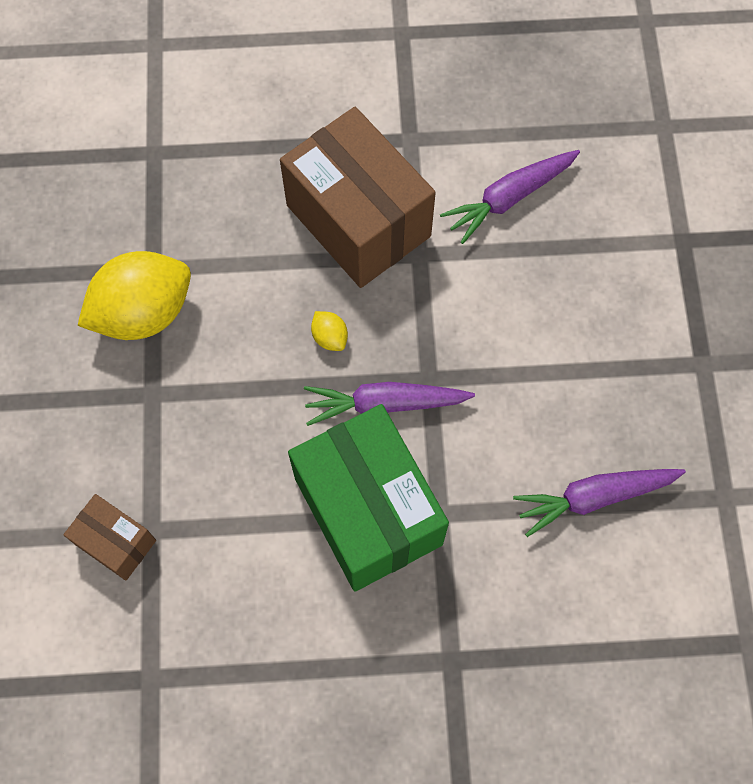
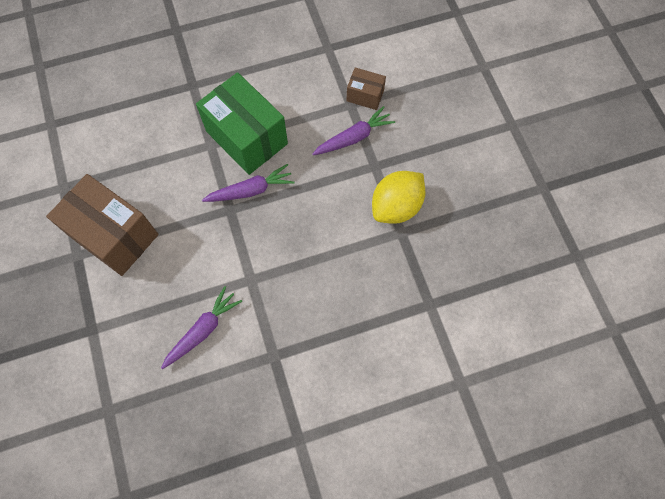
camera: 165 degrees right, 0 degrees up
brown box [280,107,436,288] -> brown box moved to [46,174,158,276]
yellow lemon [311,311,348,351] -> none
purple carrot [513,469,686,537] -> purple carrot moved to [312,106,395,155]

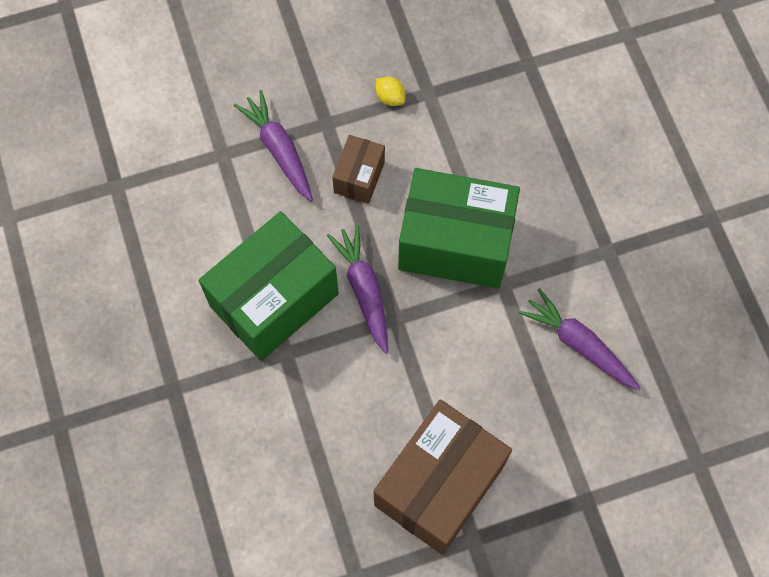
camera: 90 degrees left, 0 degrees up
brown box [346,67,386,110] -> brown box moved to [332,135,385,204]
yellow lemon [372,171,425,224] -> yellow lemon [376,77,405,106], size x0.41
none -> green box [398,168,520,289]

